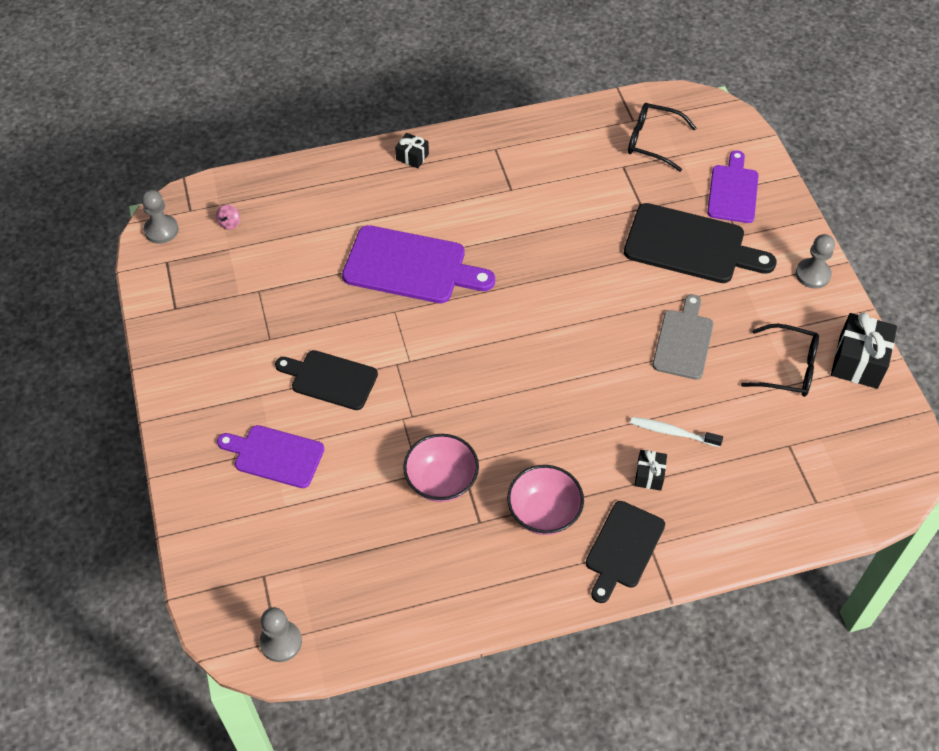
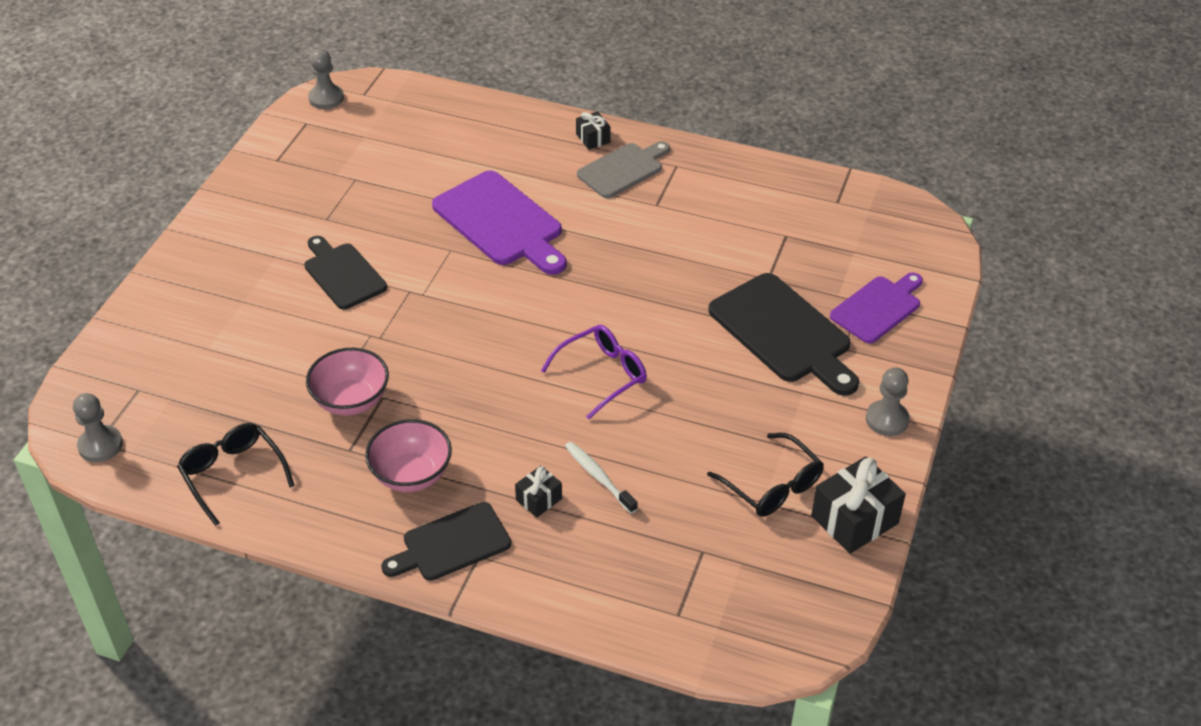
camera: 35 degrees right, 10 degrees down
pink spinning top [216,204,240,230] -> none
purple cutting board [217,425,324,488] -> none
black glasses [628,103,696,172] -> black glasses moved to [177,423,295,526]
grey cutting board [653,294,713,380] -> grey cutting board moved to [577,141,670,198]
none -> purple glasses [541,325,647,419]

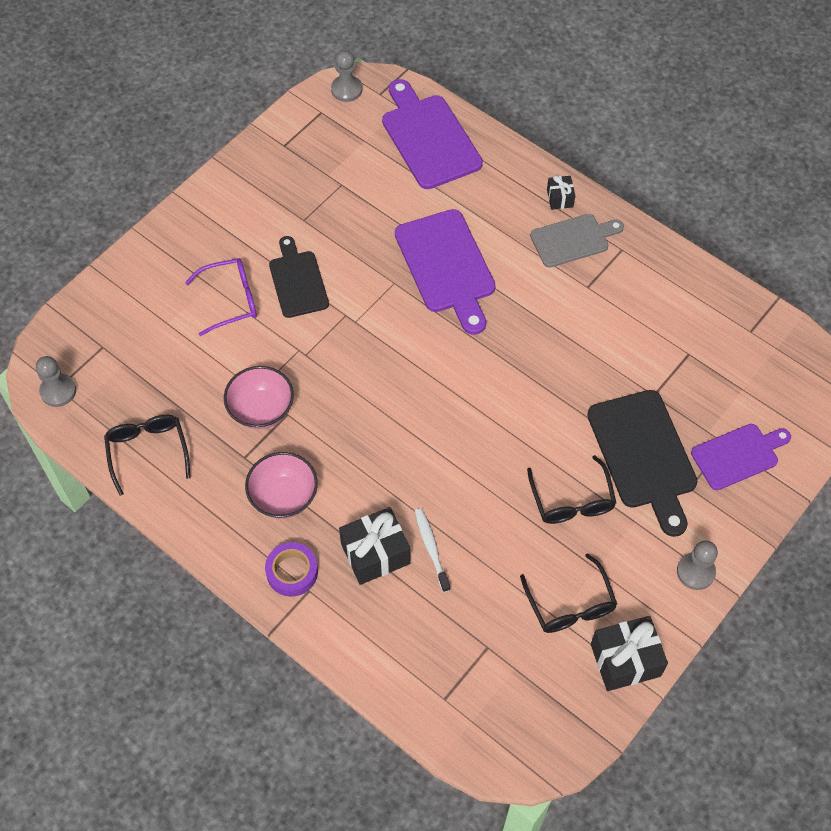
camera: 20 degrees right, 15 degrees up
black cutting board [381,502,511,581] -> purple tape [265,542,318,597]
black gift [515,466,562,518] -> black gift [339,507,410,585], size x1.86
purple glasses [541,325,647,419] -> purple glasses moved to [185,258,257,336]
none -> purple cutting board [382,79,483,189]
none -> black glasses [527,455,616,524]

